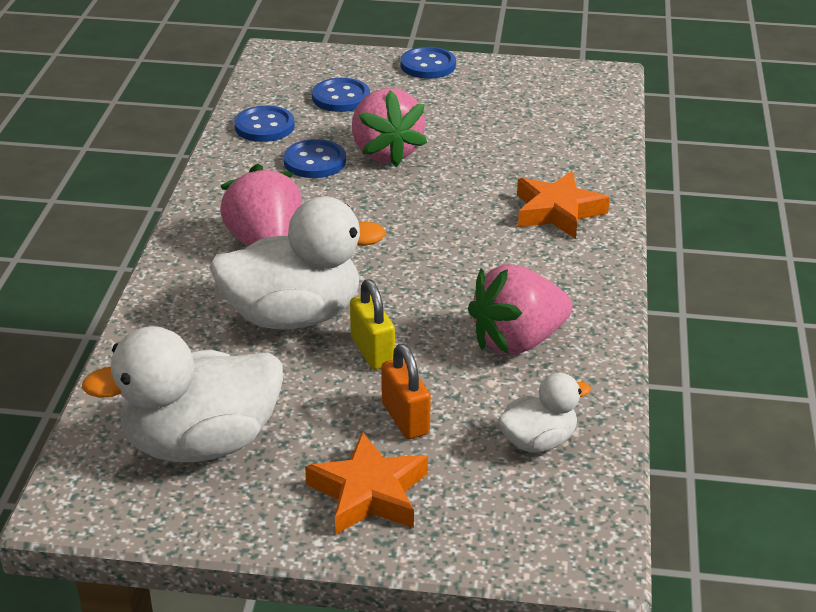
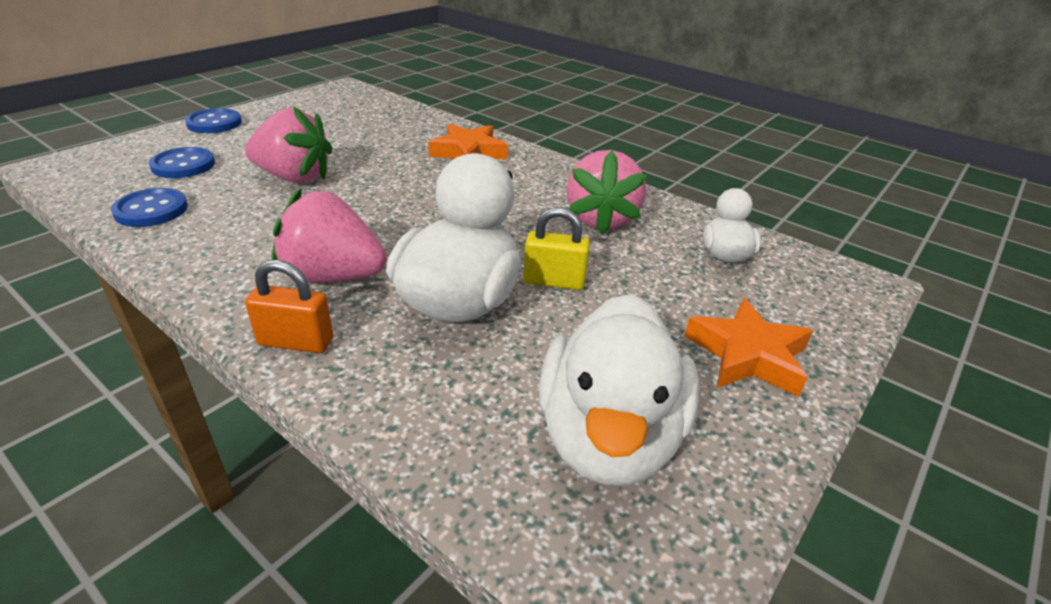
camera: 60 degrees left, 0 degrees up
blue button [284,139,346,178] -> none
orange padlock [381,344,431,439] -> orange padlock moved to [245,260,333,353]

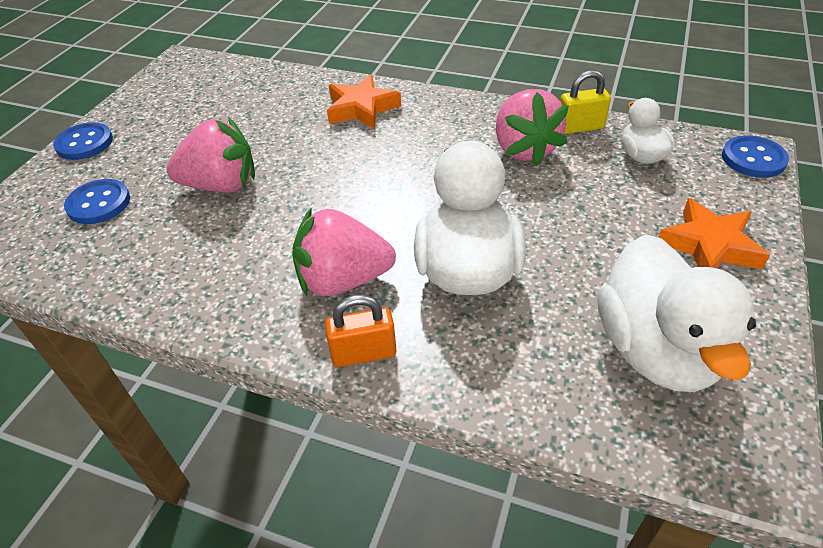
camera: 15 degrees left, 10 degrees up
blue button [111,188,188,227] -> blue button moved to [722,135,789,178]
yellow padlock [523,207,590,290] -> yellow padlock moved to [560,70,611,134]

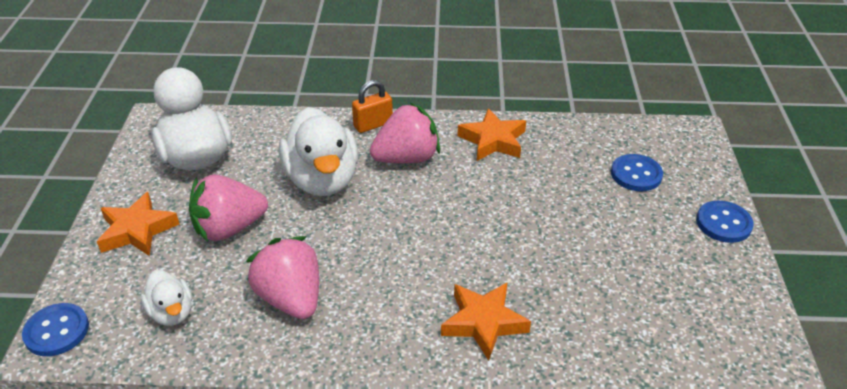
camera: 160 degrees right, 5 degrees down
pink strawberry [166,117,255,193] -> pink strawberry moved to [189,174,268,242]
yellow padlock [560,70,611,134] -> none
none -> orange star [458,108,526,161]

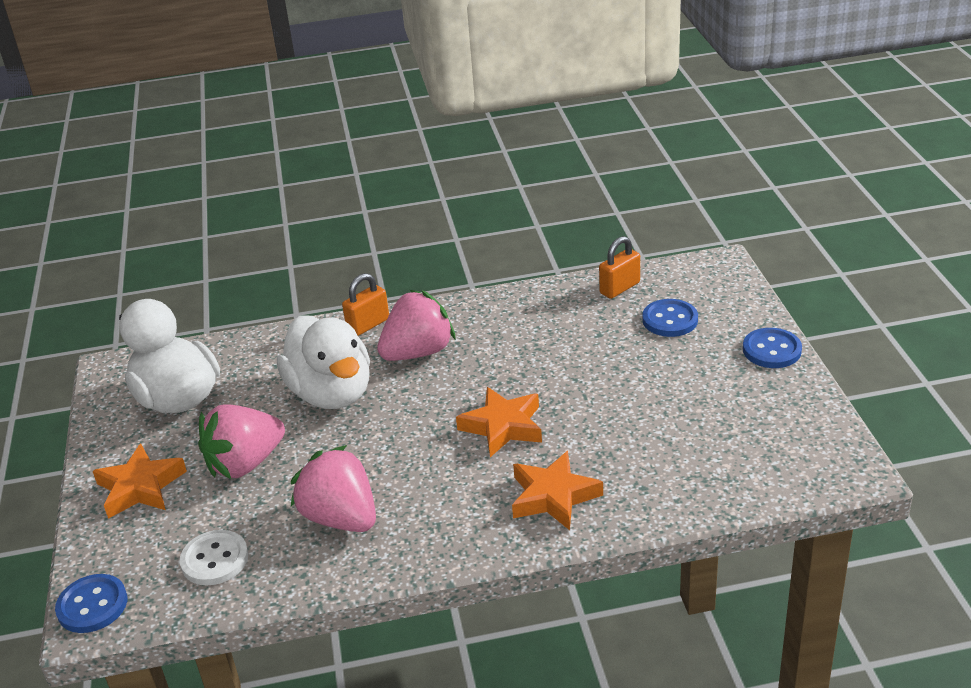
camera: 10 degrees left, 5 degrees down
white duck [140,270,192,326] -> white button [179,530,249,585]
orange star [458,108,526,161] -> orange star moved to [456,387,542,457]
none -> orange padlock [599,236,640,299]

